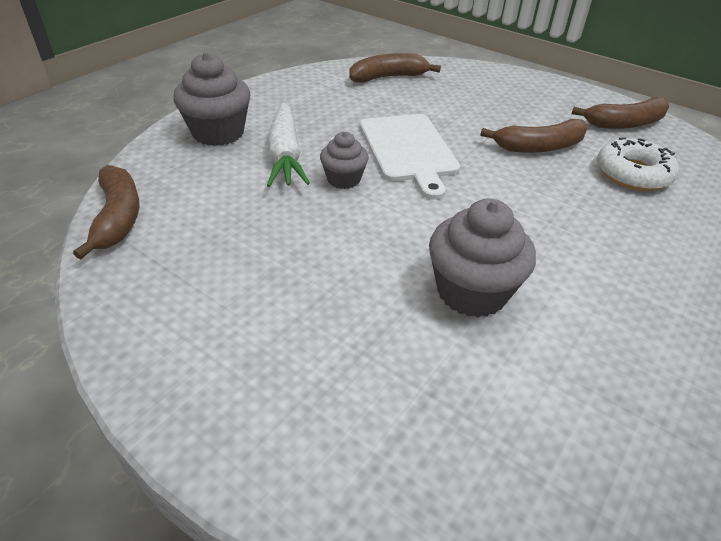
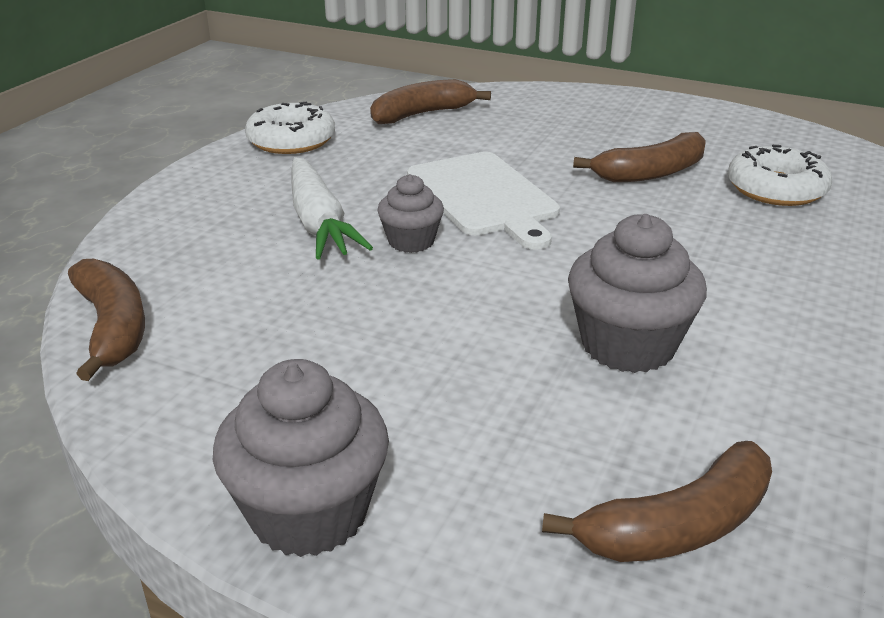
camera: 10 degrees left, 10 degrees down
grey cupcake [173,52,250,146] -> grey cupcake moved to [213,359,389,557]
brown banana [571,97,669,129] -> brown banana moved to [542,441,772,562]
none -> white donut [245,102,335,154]

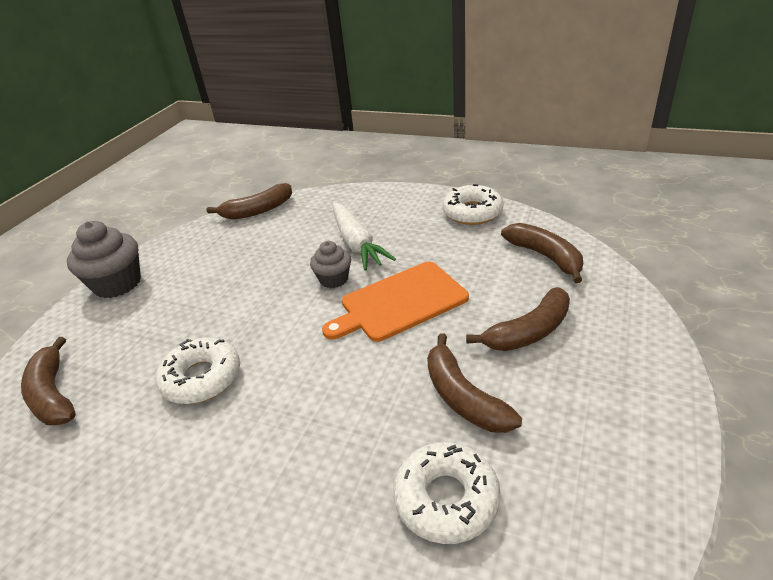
camera: 90 degrees right, 5 degrees up
white carrot [292,157,373,260] -> white carrot turned 90 degrees counterclockwise [333,202,396,270]
white cutting board [407,152,560,250] -> orange cutting board [322,262,469,342]
grey cupcake [568,214,707,373] -> white donut [156,337,240,404]
none -> brown banana [466,287,570,351]

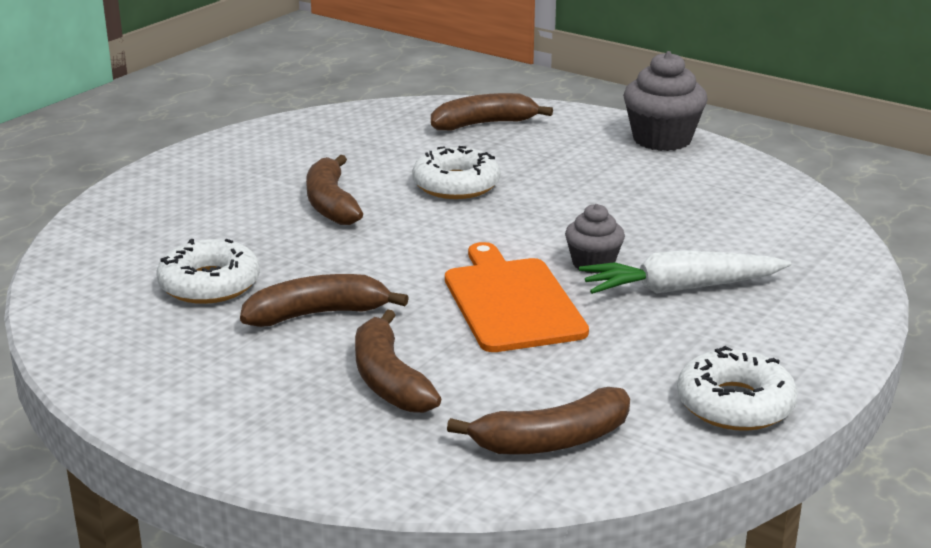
camera: 100 degrees right, 10 degrees down
brown banana [207,183,292,220] -> brown banana moved to [306,155,363,225]

